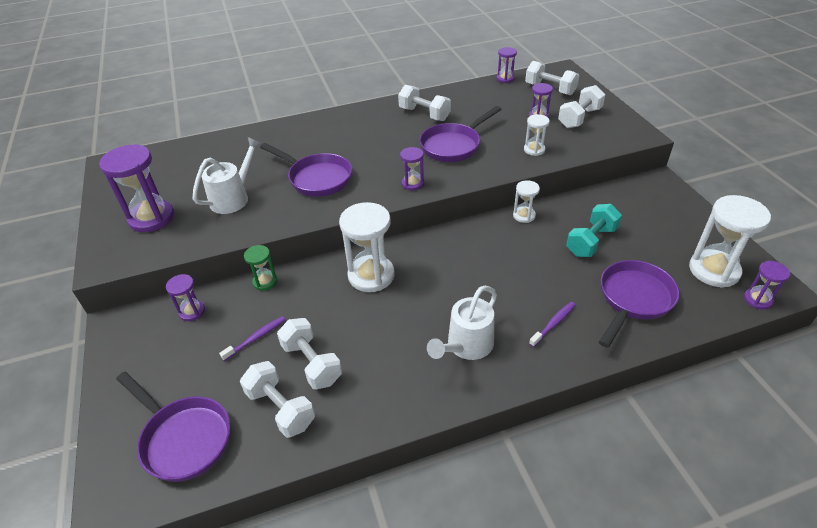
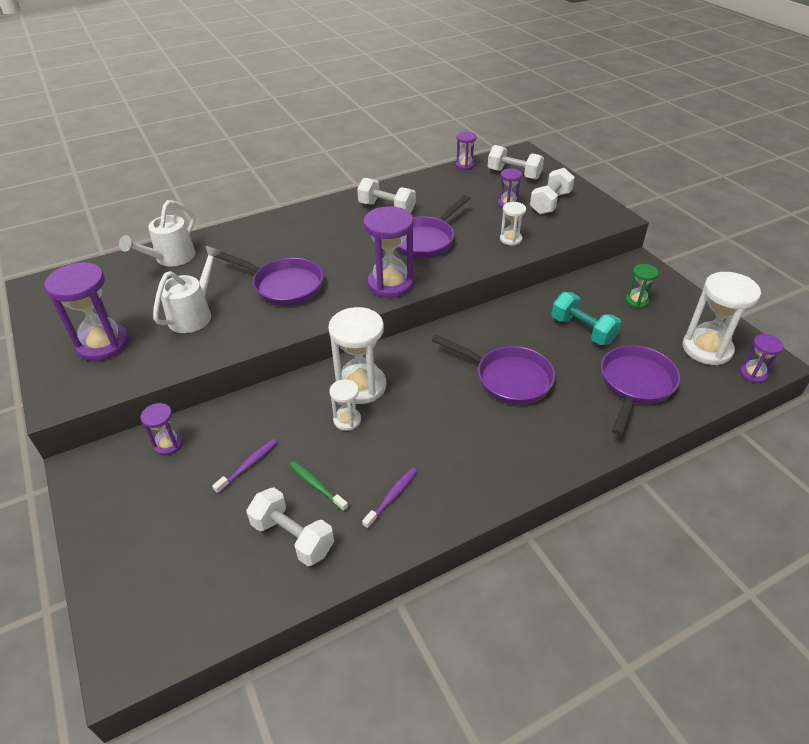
camera: 10 degrees left, 0 degrees up
purple pan [116,372,230,482] -> purple pan moved to [432,335,555,405]
green hourglass [244,245,277,291] -> green hourglass moved to [625,264,659,308]
white dumbbell [277,318,342,389] -> green toothbrush [289,461,348,512]
purple hourglass [400,147,424,190] -> purple hourglass [363,206,414,298], size x1.91
white watering can [427,286,497,360] -> white watering can moved to [119,200,195,266]
white hourglass [513,180,540,223] -> white hourglass moved to [329,379,361,431]
purple toothbrush [529,302,575,347] -> purple toothbrush moved to [362,468,417,529]
turquoise dumbbell [566,204,622,257] -> turquoise dumbbell turned 75 degrees counterclockwise [551,292,622,345]

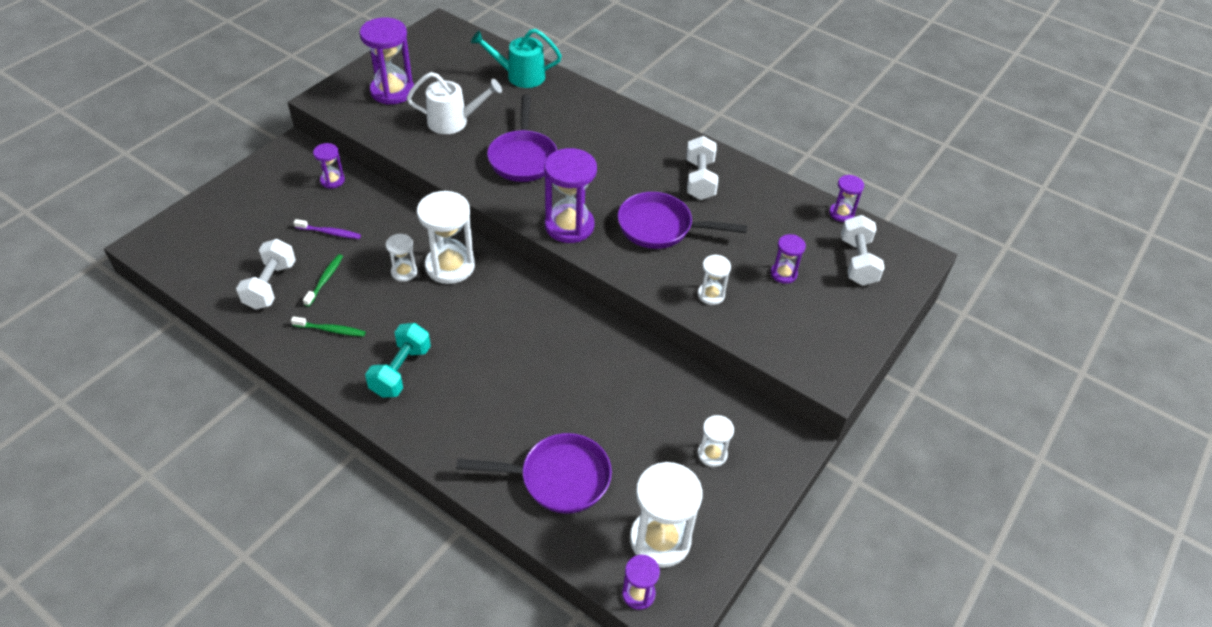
camera: 60 degrees right, 5 degrees up
white watering can [119,200,195,266] -> turquoise watering can [471,29,562,88]
purple toothbrush [362,468,417,529] -> green toothbrush [291,316,366,337]
purple pan [432,335,555,405] -> none
white dumbbell [530,168,575,215] -> none
turquoise dumbbell [551,292,622,345] -> turquoise dumbbell moved to [365,323,431,397]
green hourglass [625,264,659,308] -> white hourglass [698,415,734,467]

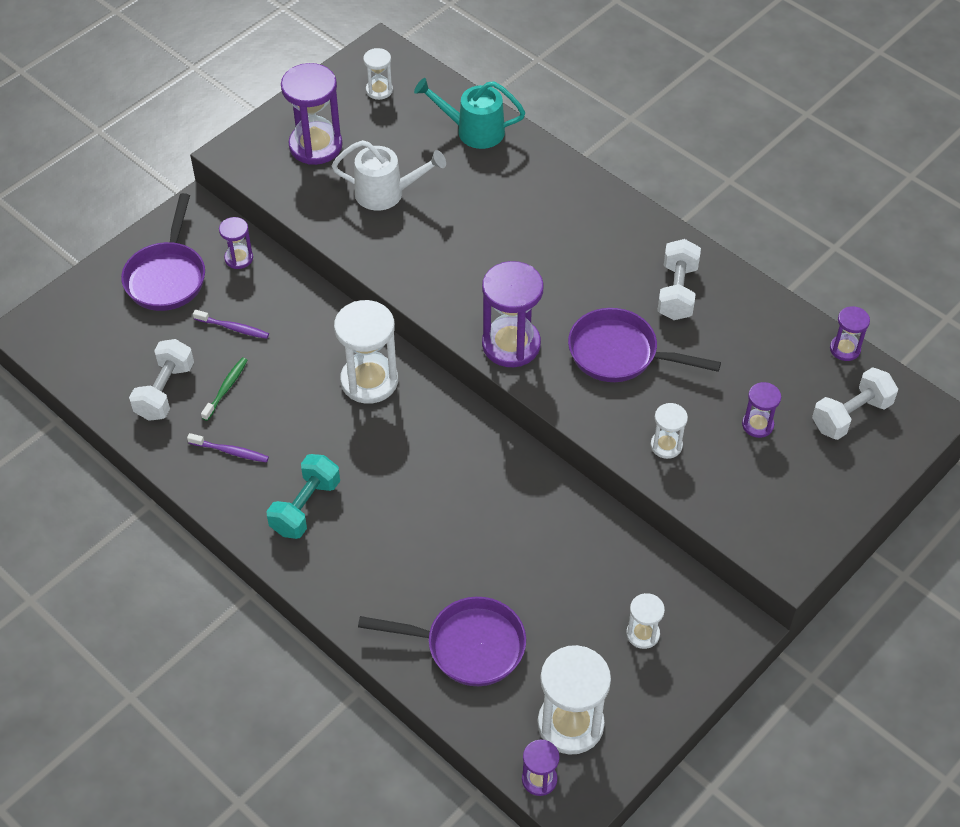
camera: 10 degrees right, 5 degrees up
green toothbrush [291,316,366,337] -> purple toothbrush [187,433,269,462]
white hourglass [386,234,417,282] -> white hourglass moved to [363,48,393,100]
purple pan [487,94,557,182] -> purple pan moved to [121,193,205,311]
white dumbbell [841,215,885,286] -> white dumbbell turned 45 degrees clockwise [812,367,898,440]

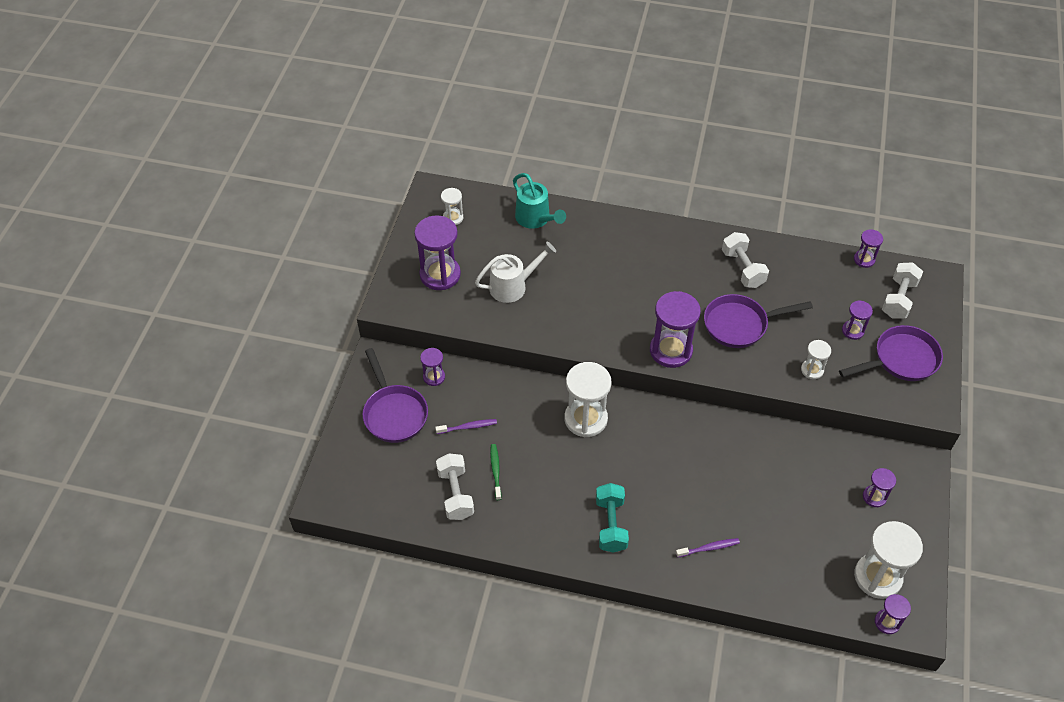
camera: 30 degrees left, 0 degrees up
purple toothbrush [187,433,269,462] -> purple toothbrush moved to [676,538,740,558]
purple pan [358,597,526,686] -> purple pan moved to [839,325,943,381]
turquoise watering can [414,78,525,149] -> turquoise watering can turned 105 degrees counterclockwise [513,173,566,229]
white hourglass [626,593,665,649] -> purple hourglass [863,468,896,507]

